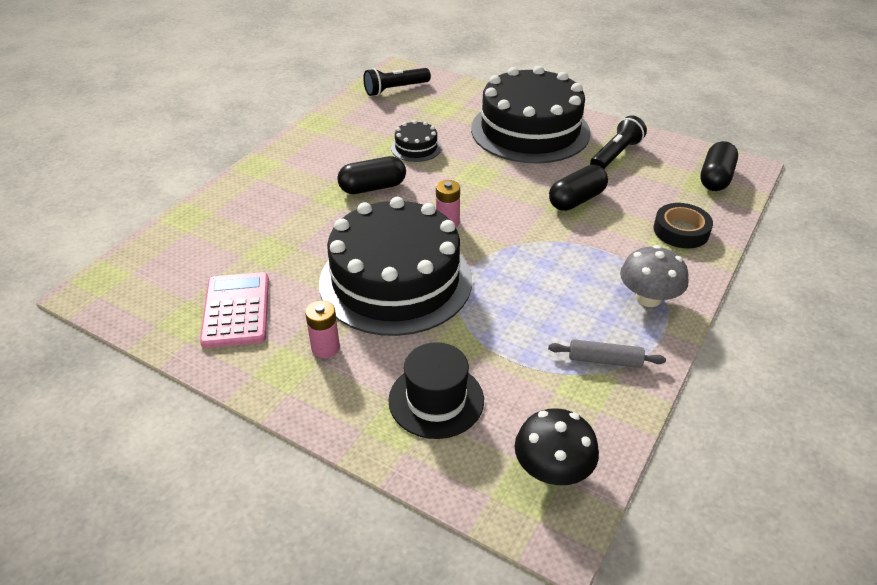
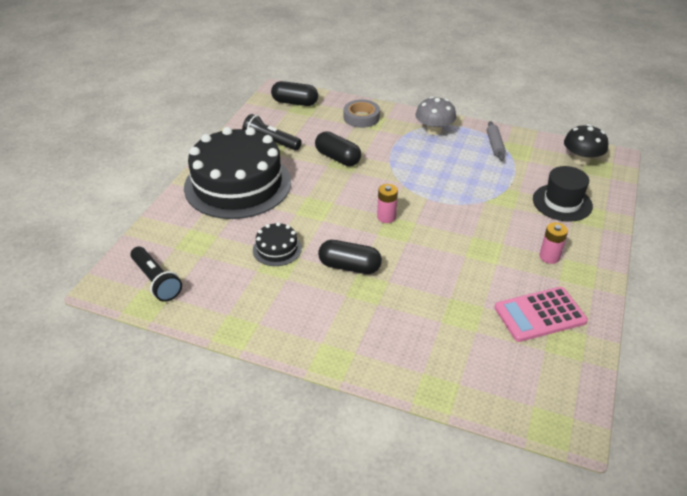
camera: 100 degrees left, 0 degrees up
black cake [319,197,472,336] -> none
black capsule [337,156,406,194] -> black capsule turned 45 degrees counterclockwise [318,240,382,274]
black tape [653,203,713,248] -> grey tape [344,100,380,128]

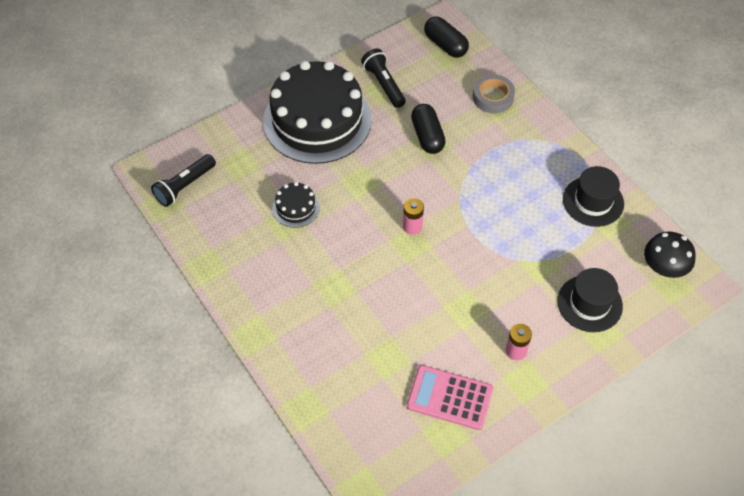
camera: 35 degrees right, 15 degrees up
black flashlight [131,247,182,302] -> black flashlight turned 45 degrees clockwise [151,154,216,207]
black capsule [318,240,382,274] -> none
grey mushroom [415,96,456,135] -> none
grey rolling pin [487,121,506,161] -> black hat [563,166,624,227]

